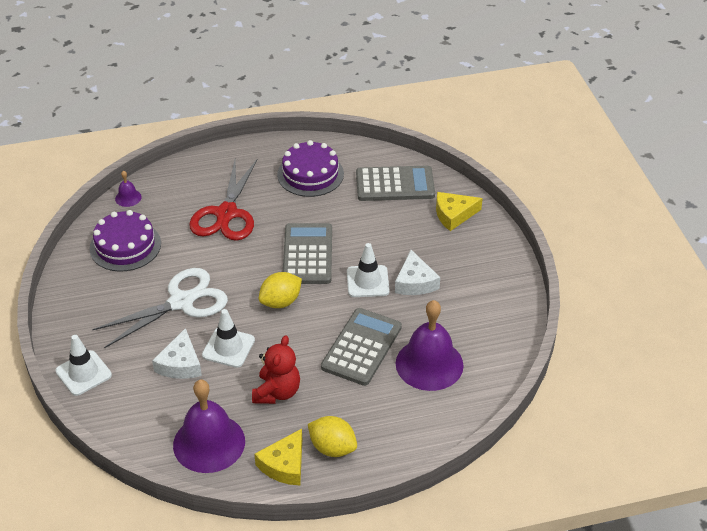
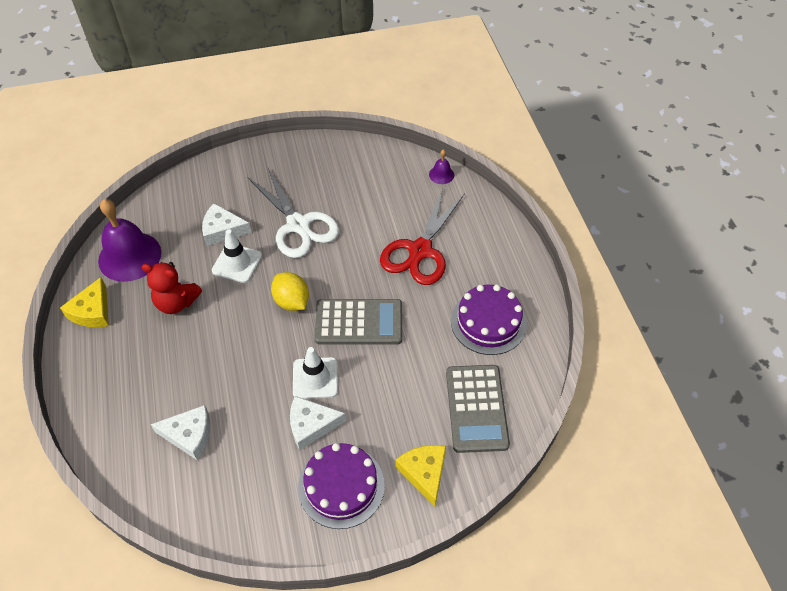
camera: 90 degrees right, 10 degrees up
white traffic cone [55,335,112,396] -> none
purple cake [89,210,161,272] -> purple cake moved to [298,443,385,529]
red scissors [189,158,258,241] -> red scissors turned 75 degrees counterclockwise [380,188,465,285]
yellow cheese [254,429,302,485] -> yellow cheese turned 105 degrees counterclockwise [60,277,109,327]
yellow lemon [308,416,357,457] -> none
grey calculator [321,308,402,386] -> none
purple bell [396,300,464,391] -> white cheese [151,405,210,460]

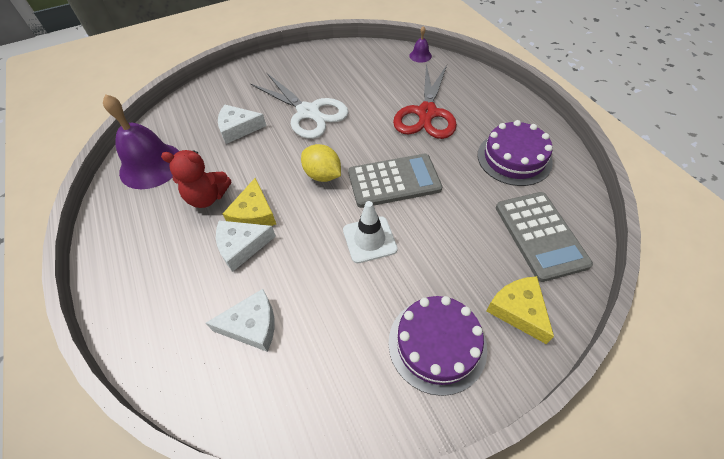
camera: 10 degrees left, 0 degrees up
yellow cheese [60,277,109,327] -> yellow cheese moved to [223,178,276,226]
white traffic cone [212,229,262,283] -> none
white cheese [290,396,346,450] -> white cheese moved to [216,220,276,272]

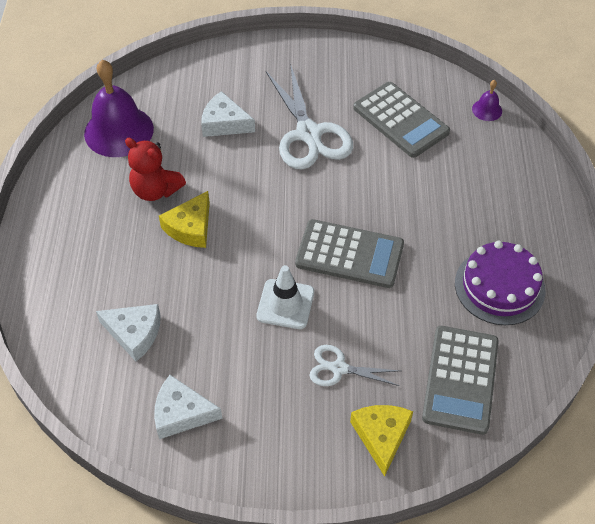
camera: 25 degrees right, 0 degrees up
white cheese [216,220,276,272] -> white cheese moved to [154,375,222,439]
yellow lemon [301,144,341,182] -> none
purple cake [388,296,487,396] -> none
red scissors [393,64,457,139] -> none
none -> white scissors [309,345,400,386]
none -> grey calculator [353,82,450,158]

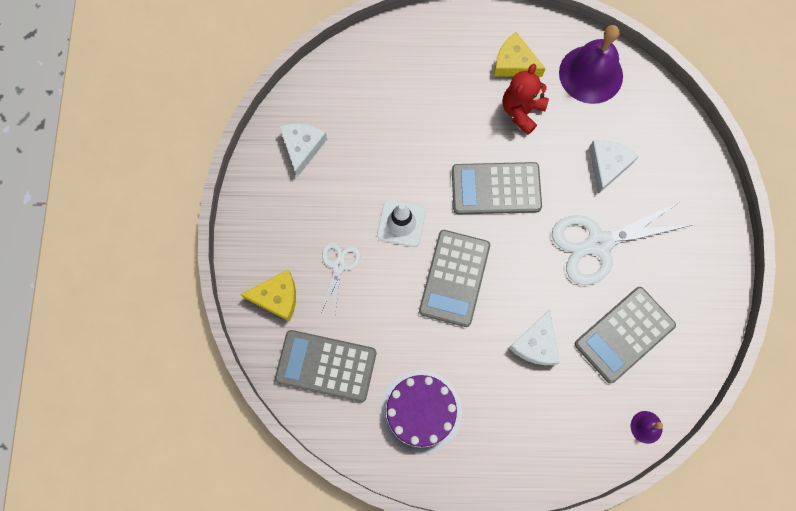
camera: 90 degrees right, 20 degrees up
white cheese [96,304,161,361] -> white cheese moved to [509,309,560,365]
yellow cheese [159,191,210,248] -> yellow cheese moved to [494,32,546,77]
none -> grey calculator [452,162,542,214]

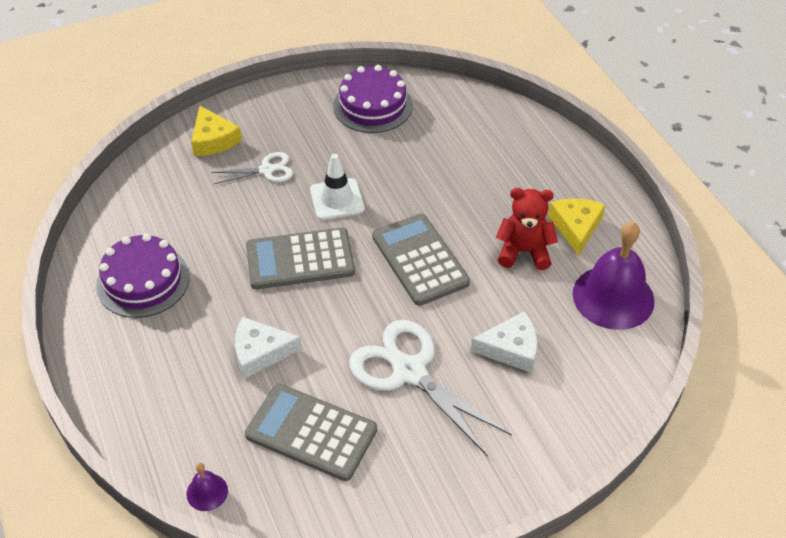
camera: 65 degrees right, 25 degrees down
grey calculator [275,330,376,402] -> none
white cheese [279,124,327,177] -> purple cake [333,65,413,133]

